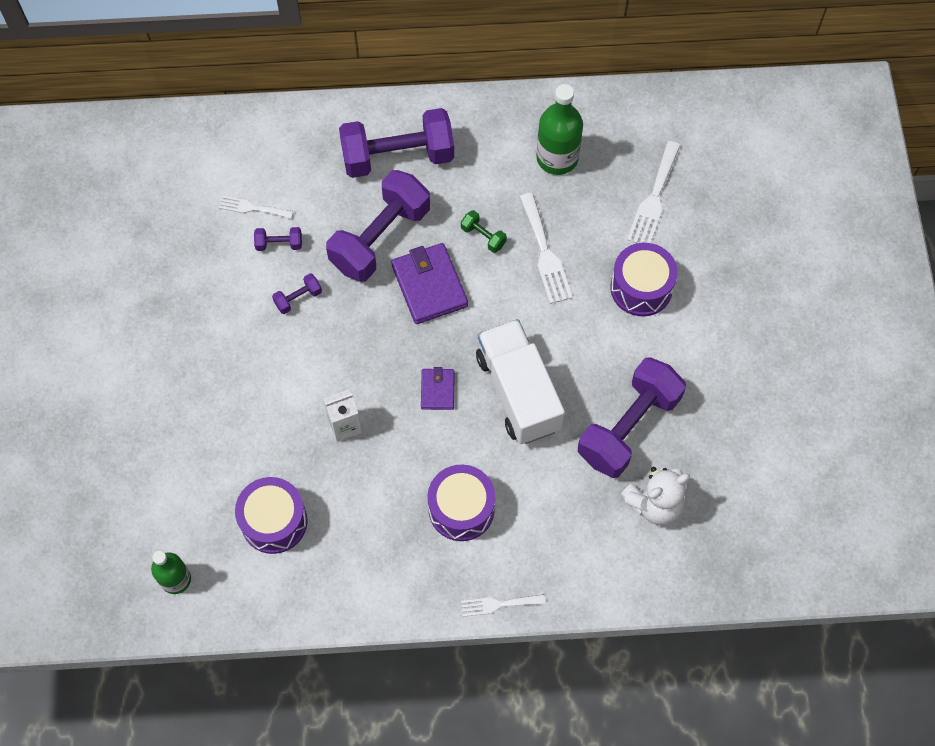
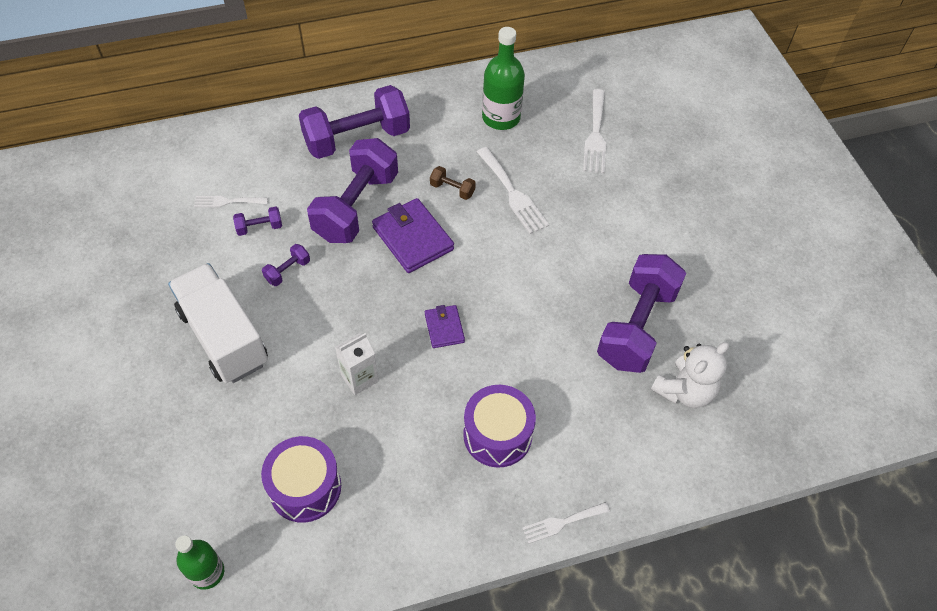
camera: 15 degrees left, 10 degrees down
green dumbbell [461,210,507,253] -> brown dumbbell [430,166,476,200]
white truck [476,319,565,444] -> white truck moved to [168,263,268,383]
purple drum [610,243,678,316] -> none

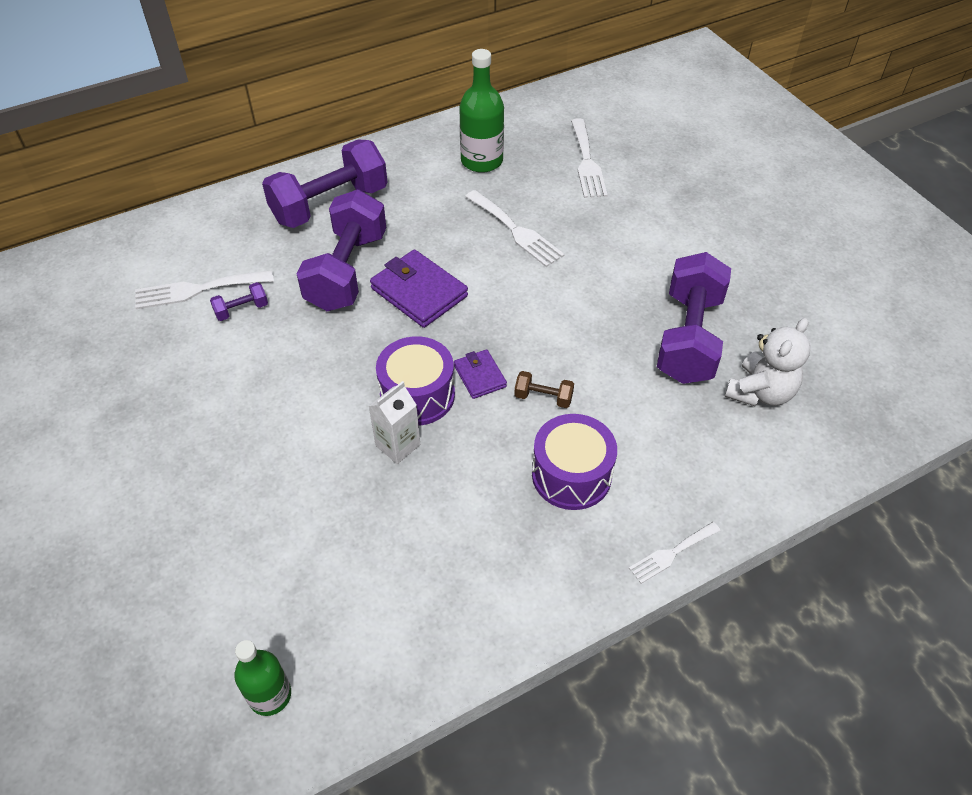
camera: 10 degrees left, 5 degrees down
white truck [168,263,268,383] -> none
white fork [194,196,268,207] -> white fork [135,270,274,309], size x1.63
purple drum [261,436,341,523] -> purple drum moved to [376,336,455,426]
purple dumbbell [262,244,310,286] -> none
brown dumbbell [430,166,476,200] -> brown dumbbell moved to [514,371,574,408]

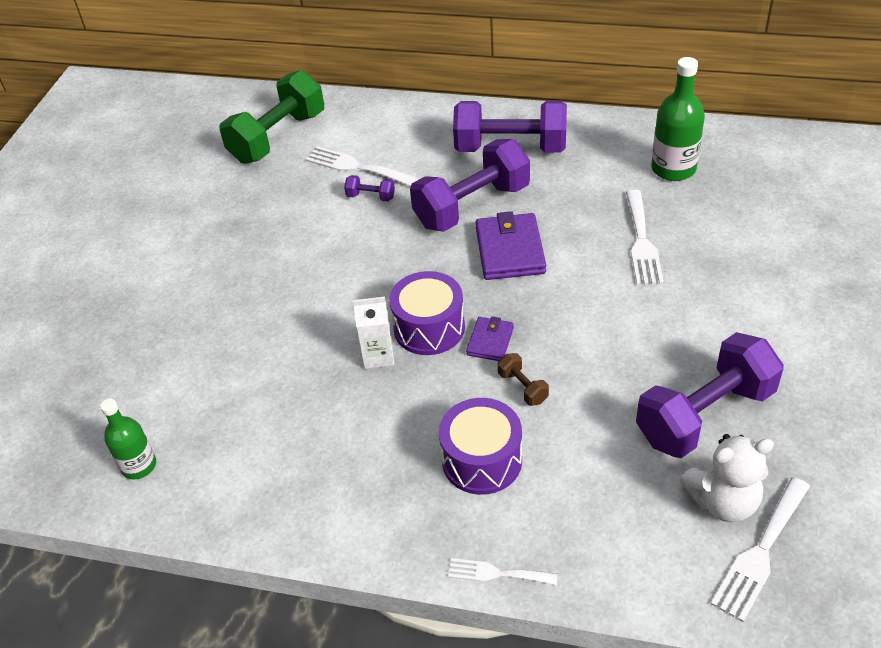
camera: 45 degrees right, 5 degrees down
white fork [571,118,607,198] -> white fork moved to [711,477,810,622]
none -> green dumbbell [219,70,324,164]

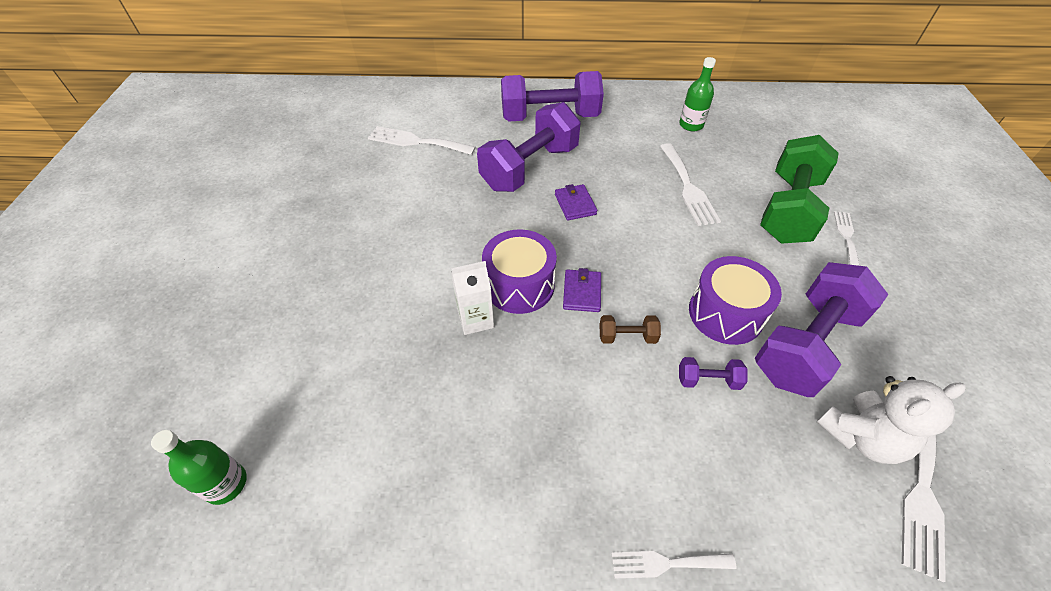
camera: 15 degrees left, 5 degrees up
green dumbbell [219,70,324,164] -> green dumbbell moved to [760,135,839,244]
purple dumbbell [344,175,395,201] -> purple dumbbell moved to [679,357,748,390]
purple drum [439,398,522,495] -> purple drum moved to [689,256,782,345]
purple wallet [476,211,546,280] -> purple wallet [555,184,597,220], size x0.56
brown dumbbell [498,353,549,406] -> brown dumbbell turned 45 degrees counterclockwise [600,315,661,344]
green bottle [651,57,705,181] -> green bottle [679,57,716,131], size x0.65
none -> white fork [834,211,860,266]

